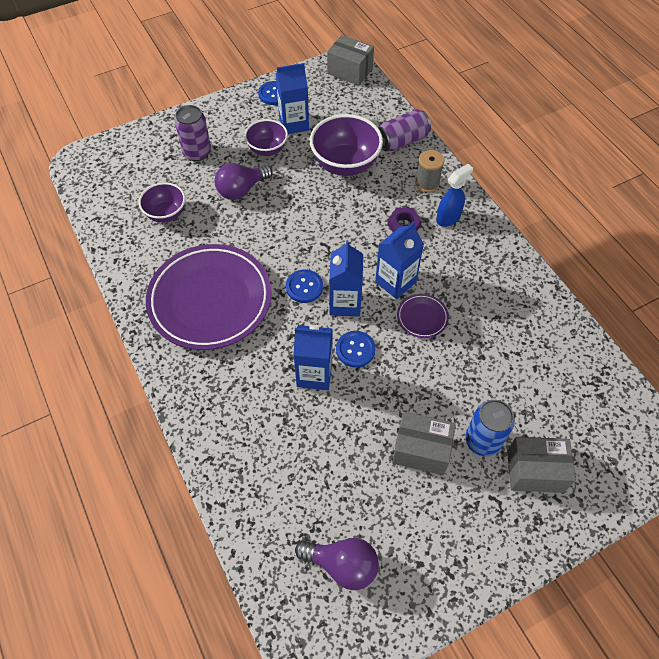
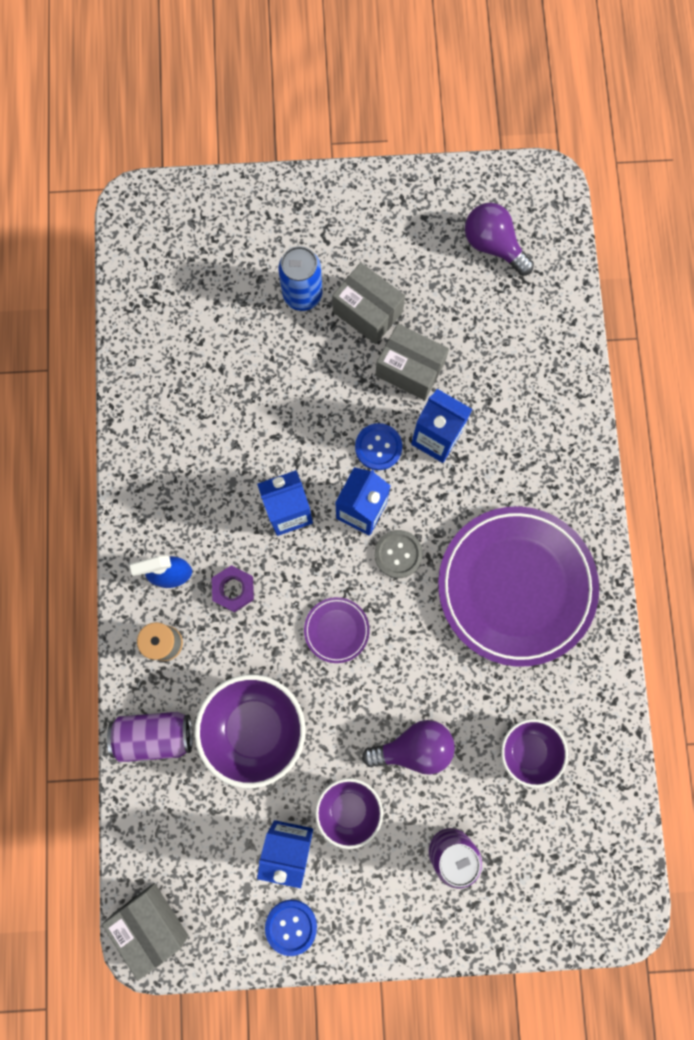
camera: 155 degrees left, 20 degrees up
blue button [286,270,323,303] -> grey button [374,530,423,578]
purple plate [397,294,449,338] -> purple plate moved to [304,597,370,663]
grey box [507,437,576,493] -> grey box moved to [375,324,449,400]

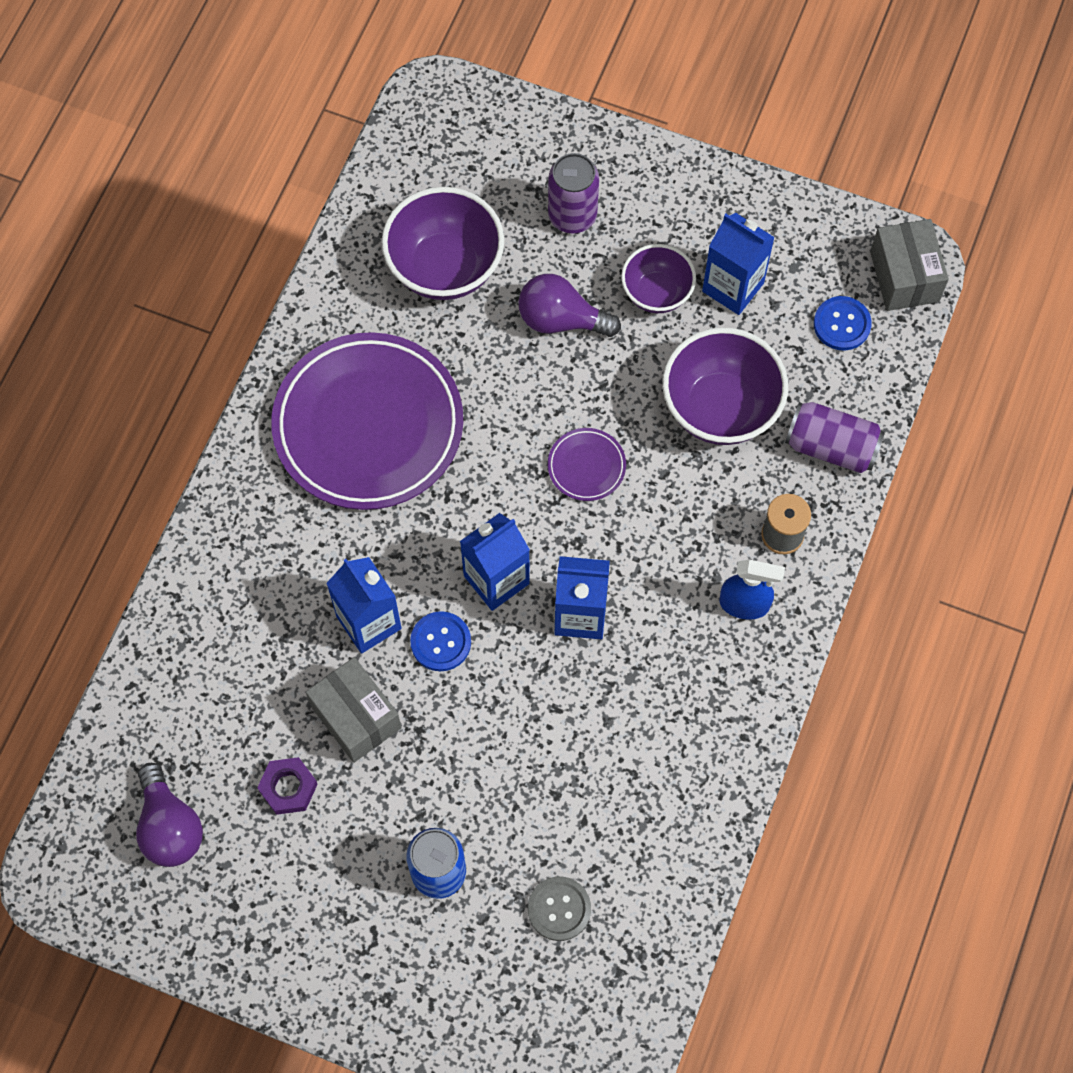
camera: 155 degrees left, 10 degrees down
purple nut [212,565,254,612] -> purple nut moved to [257,757,318,815]
blue button [265,900,317,956] -> blue button moved to [814,296,872,350]
grey box [332,263,405,344] -> none
grey button [374,530,423,578] -> grey button moved to [528,876,591,941]
purple bowl [501,719,568,788] -> purple bowl [381,187,504,300], size x1.63

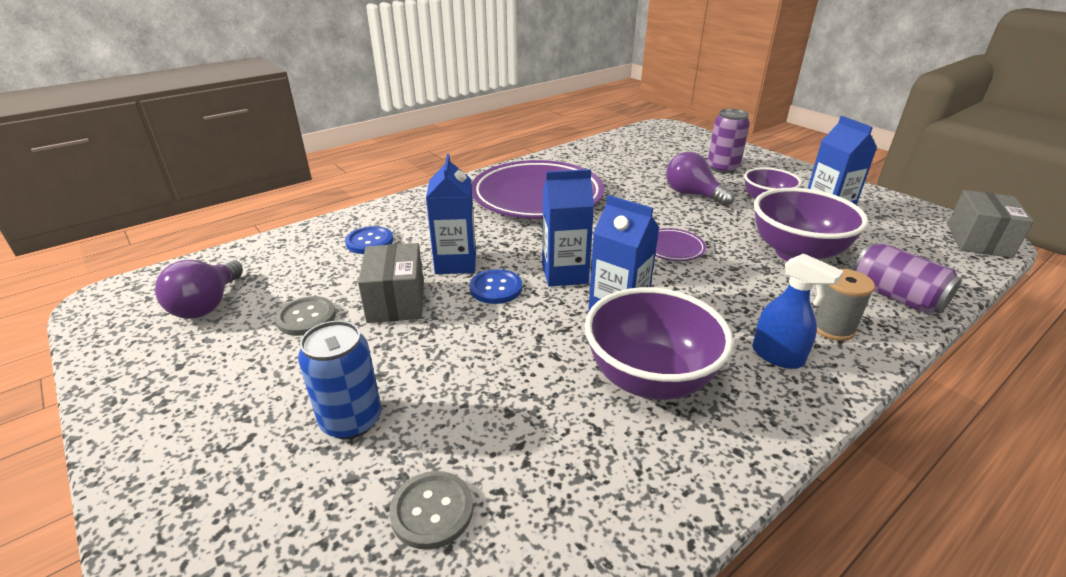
camera: 30 degrees right, 35 degrees down
purple nut [257,757,318,815] -> grey button [275,296,336,336]
purple bowl [381,187,504,300] -> purple bowl moved to [585,287,733,400]
blue button [814,296,872,350] -> blue button moved to [345,226,393,254]

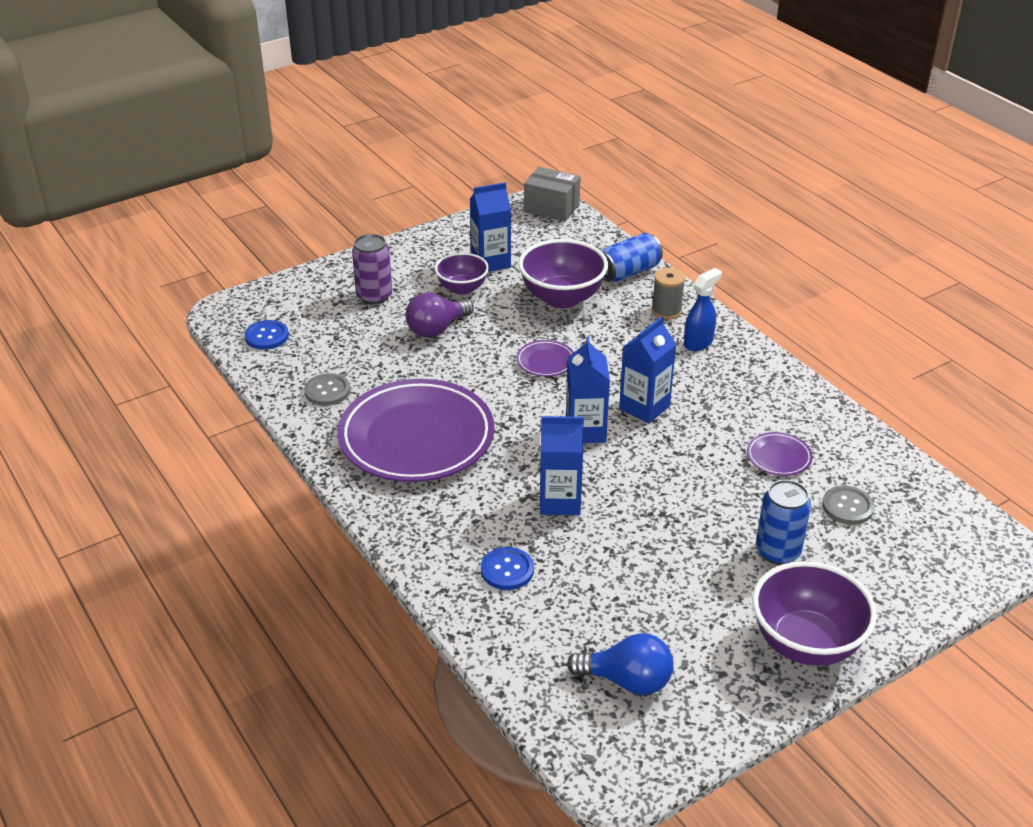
camera: 85 degrees left, 5 degrees up
purple light bulb [155,259,243,319] -> blue light bulb [567,633,674,695]
grey button [275,296,336,336] -> grey button moved to [304,373,350,406]
grey box [358,243,424,323] -> none
blue button [469,269,522,304] -> blue button moved to [245,320,289,350]
purple bowl [585,287,733,400] -> purple bowl moved to [752,561,877,666]
purple can [853,243,962,314] -> blue can [601,233,663,282]
none -> purple plate [747,432,812,476]

